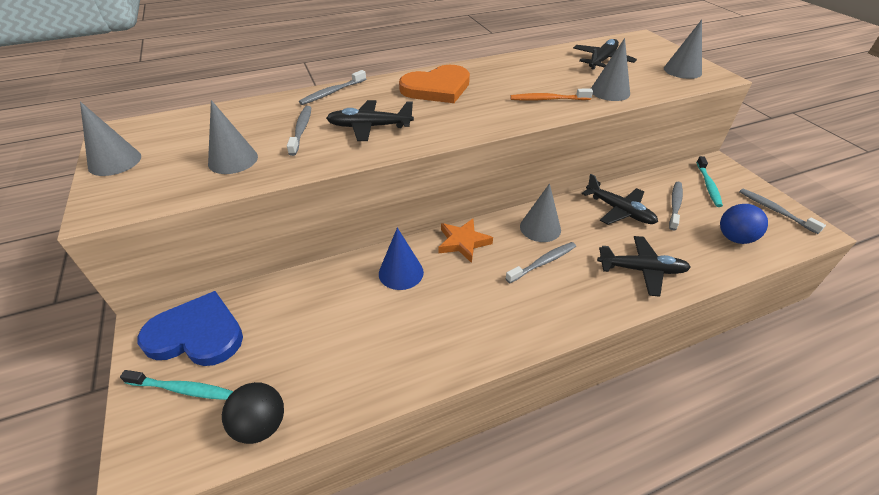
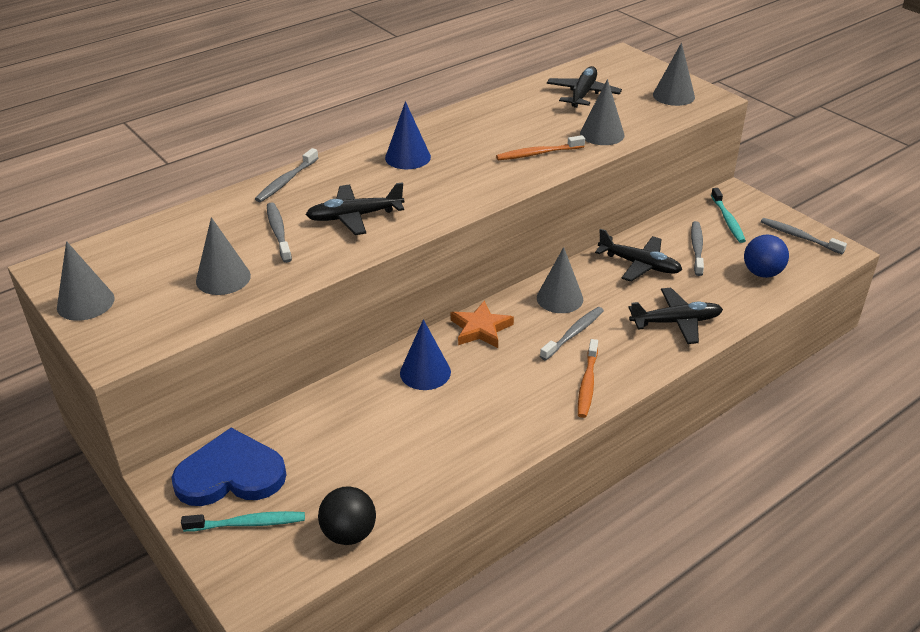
camera: 15 degrees left, 5 degrees down
orange heart [399,65,470,103] -> blue cone [385,101,431,169]
none -> orange toothbrush [578,339,598,418]

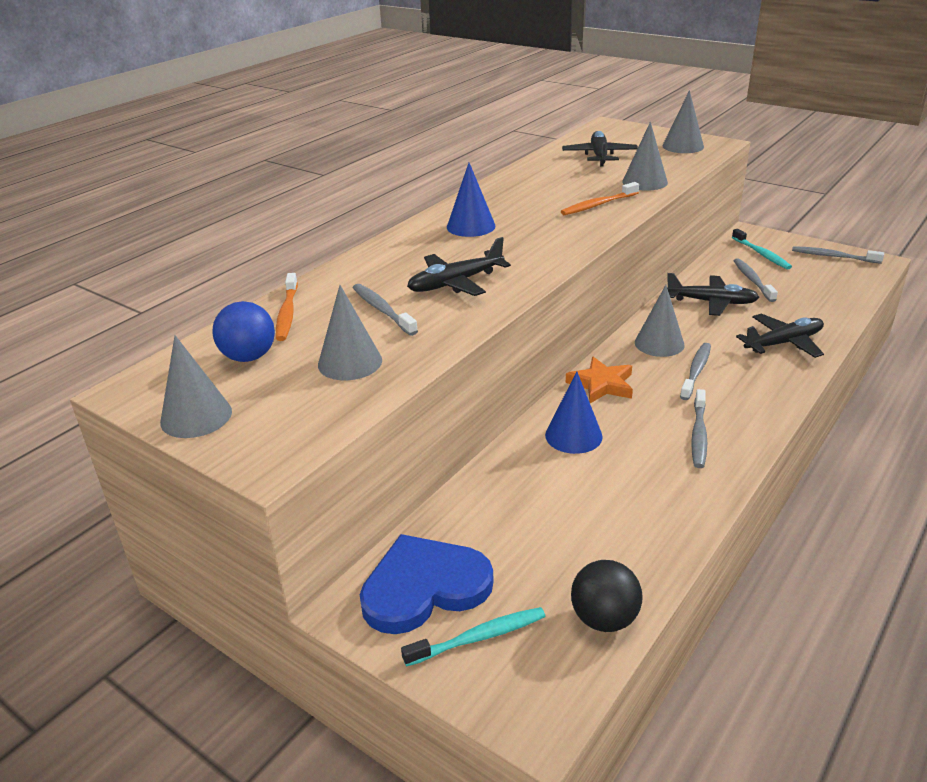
camera: 15 degrees left, 5 degrees down
grey toothbrush [255,148,318,202] -> grey toothbrush moved to [691,389,707,468]
orange toothbrush [578,339,598,418] -> orange toothbrush moved to [276,273,298,341]
blue ball [744,234,789,278] -> blue ball moved to [212,301,275,362]

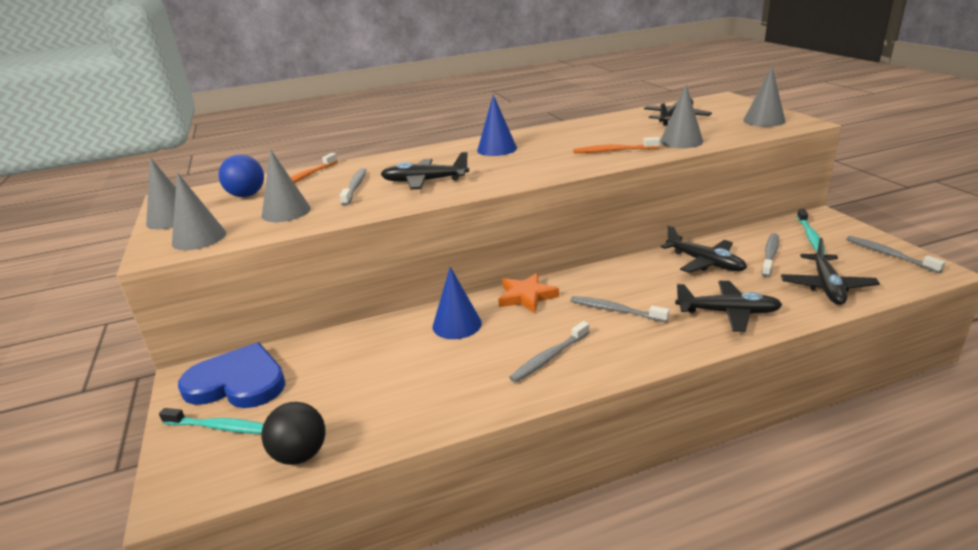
camera: 35 degrees right, 5 degrees down
grey cone [635,285,685,357] -> grey cone moved to [172,172,226,250]
grey toothbrush [680,343,711,400] -> grey toothbrush turned 120 degrees counterclockwise [570,296,669,322]
none -> black plane [781,238,880,305]

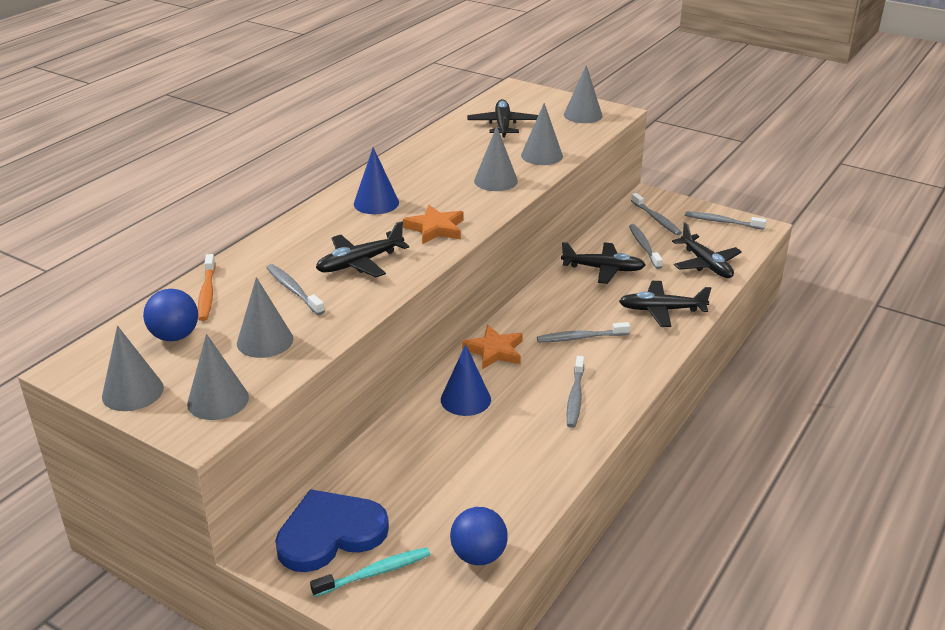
camera: 40 degrees left, 5 degrees up
black ball [262,402,325,465] -> blue ball [450,507,508,565]
orange toothbrush [573,137,660,153] -> grey cone [474,126,518,191]
black plane [675,281,783,332] -> black plane turned 150 degrees counterclockwise [619,281,711,327]
turquoise toothbrush [797,209,826,254] -> grey toothbrush [631,193,682,235]
none -> orange star [403,205,464,244]

